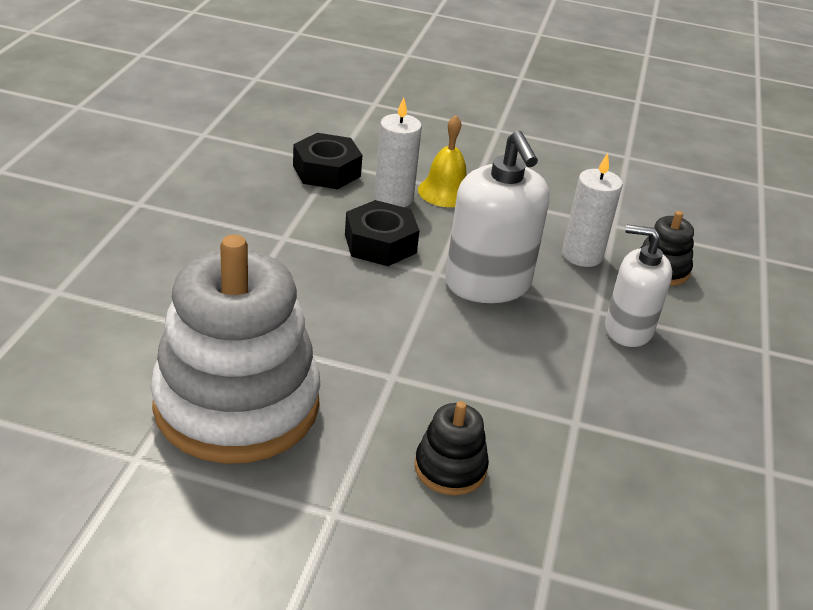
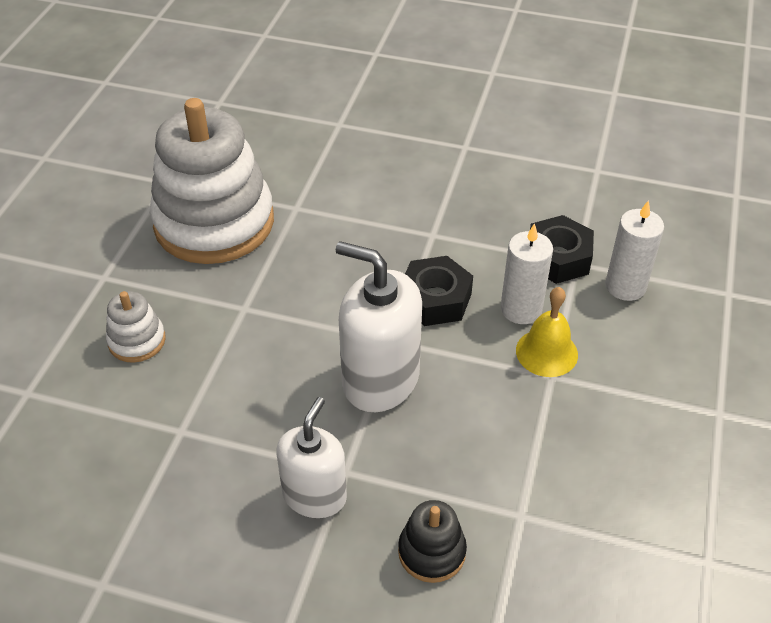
camera: 95 degrees right, 10 degrees up
black stacking toy [415,401,489,495] -> white stacking toy [106,291,166,363]
white soap dispenser [445,131,549,303] -> white soap dispenser turned 45 degrees clockwise [336,241,422,412]
white candle [562,153,623,267] -> white candle moved to [605,200,664,301]

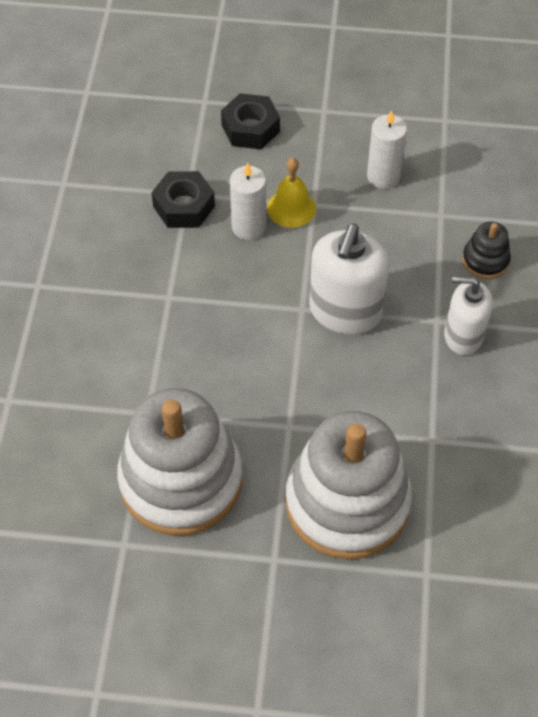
camera: 100 degrees left, 10 degrees up
white stacking toy [106,291,166,363] -> white stacking toy [285,411,412,560], size x2.35
black nut [405,256,473,326] -> black nut moved to [221,93,280,149]
white candle [605,200,664,301] -> white candle moved to [367,110,407,189]

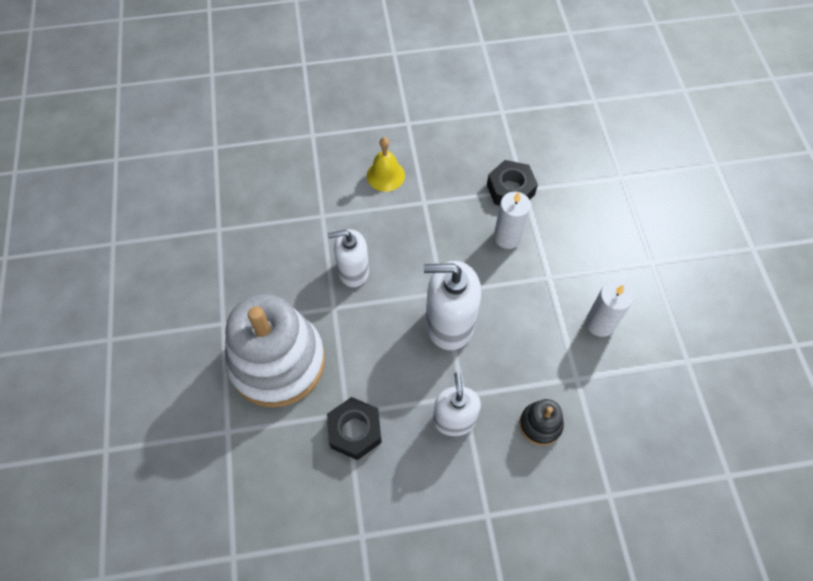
camera: 75 degrees right, 5 degrees up
white stacking toy [117,388,242,536] -> none
black nut [221,93,280,149] -> black nut moved to [327,397,382,460]
yellow bell [267,158,316,228] -> yellow bell moved to [367,137,405,192]
none -> white soap dispenser [328,230,369,287]

